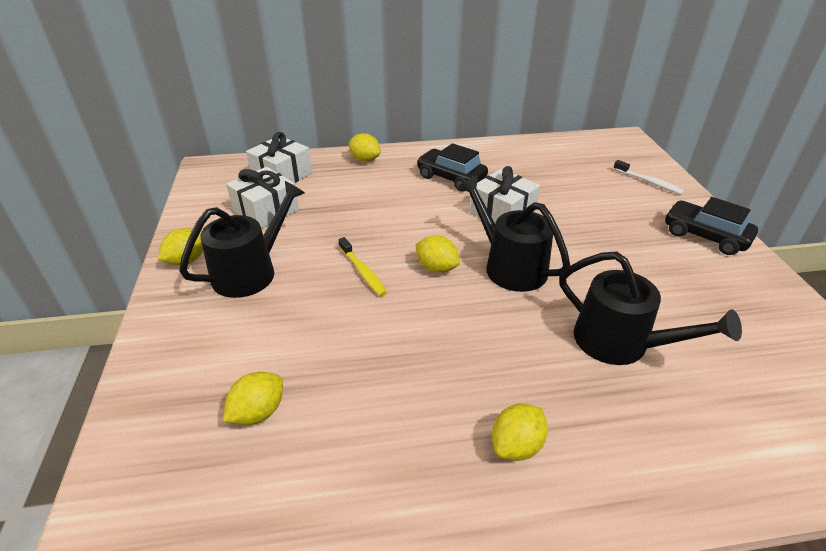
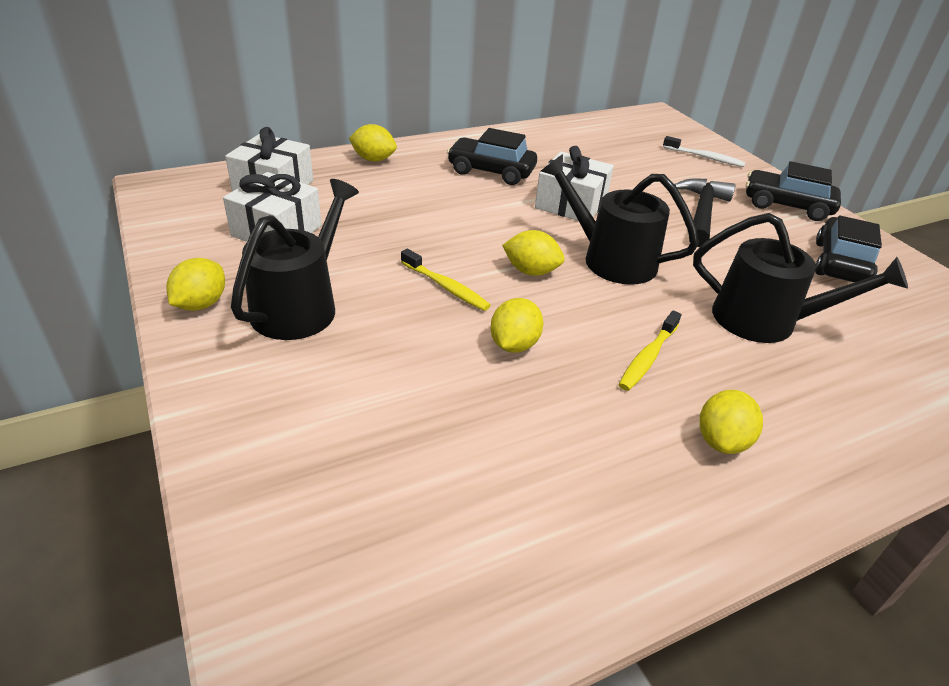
camera: 20 degrees left, 0 degrees up
yellow lemon [223,372,283,425] -> yellow lemon moved to [490,298,543,353]
none -> yellow toothbrush [619,310,681,391]
none -> black hammer [674,178,736,247]
none -> black car [815,215,882,283]

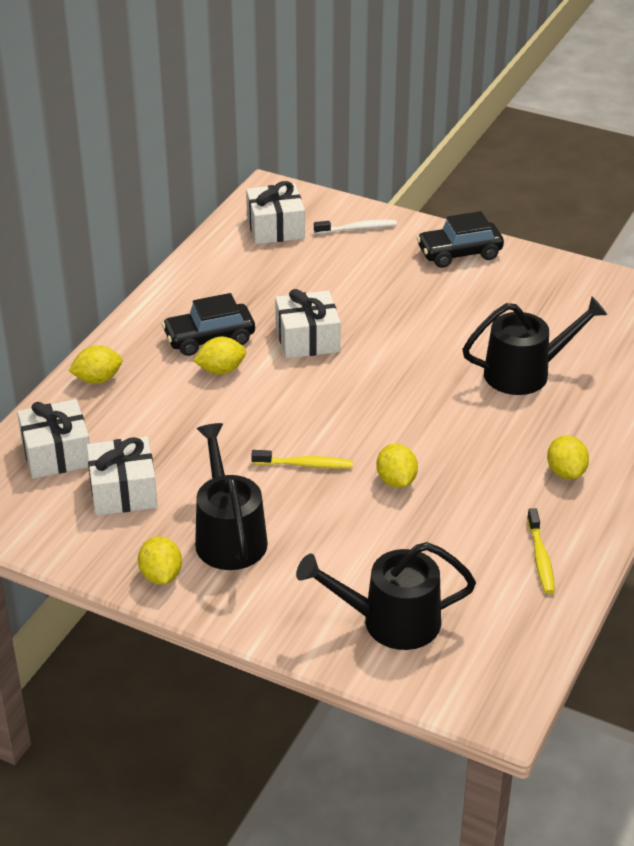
camera: 35 degrees left, 0 degrees up
yellow lemon [502,230,565,276] -> yellow lemon moved to [193,337,246,375]
black watering can [541,154,699,285] -> black watering can moved to [296,542,476,650]
yellow toothbrush [619,310,681,391] -> yellow toothbrush moved to [527,508,555,594]
black hammer [674,178,736,247] -> none
black car [815,215,882,283] -> none
none -> white gift [246,181,305,244]

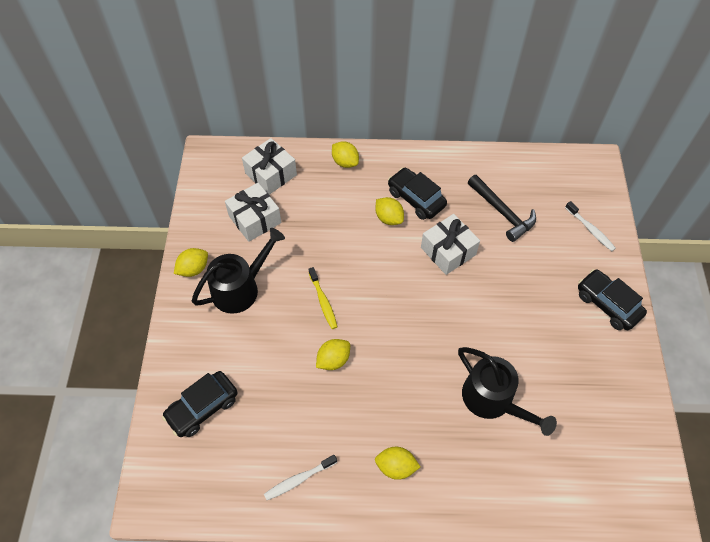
camera: 65 degrees right, 20 degrees up
white gift [246,181,305,244] -> none
black watering can [296,542,476,650] -> black car [162,371,238,437]
yellow toothbrush [527,508,555,594] -> white toothbrush [264,455,337,500]
yellow lemon [547,435,589,480] -> yellow lemon turned 45 degrees clockwise [375,447,420,480]
none -> black hammer [468,175,536,242]

